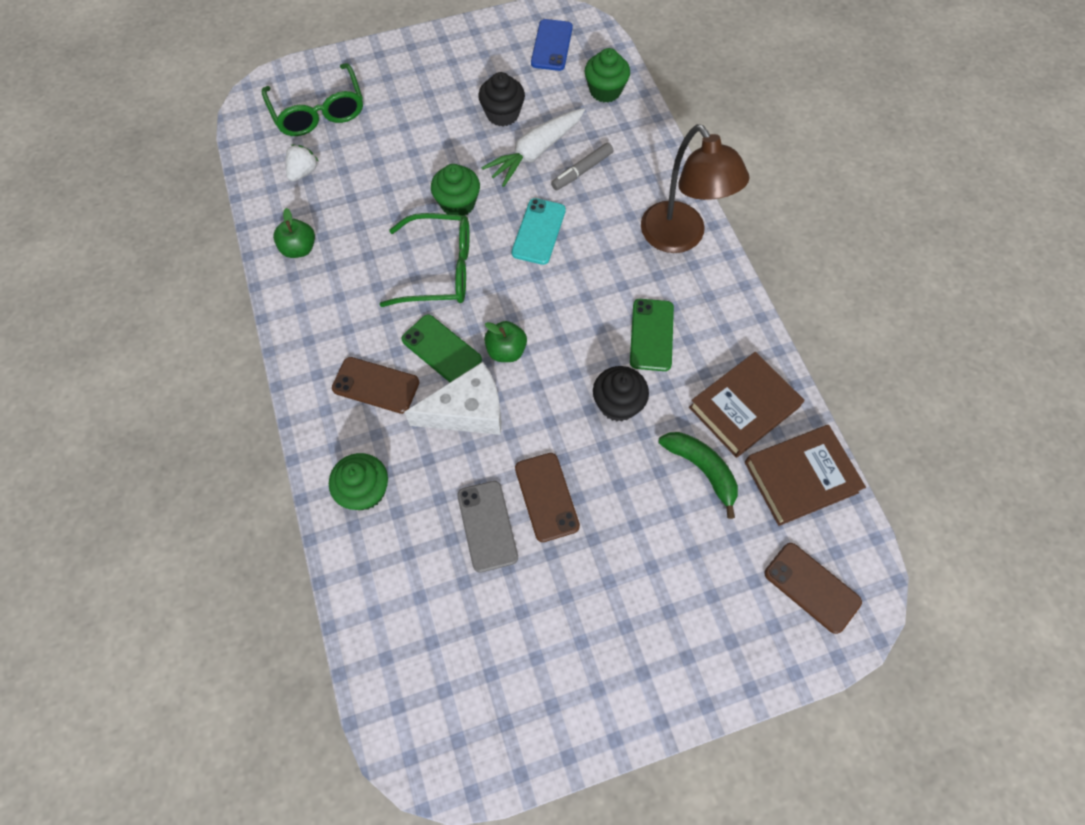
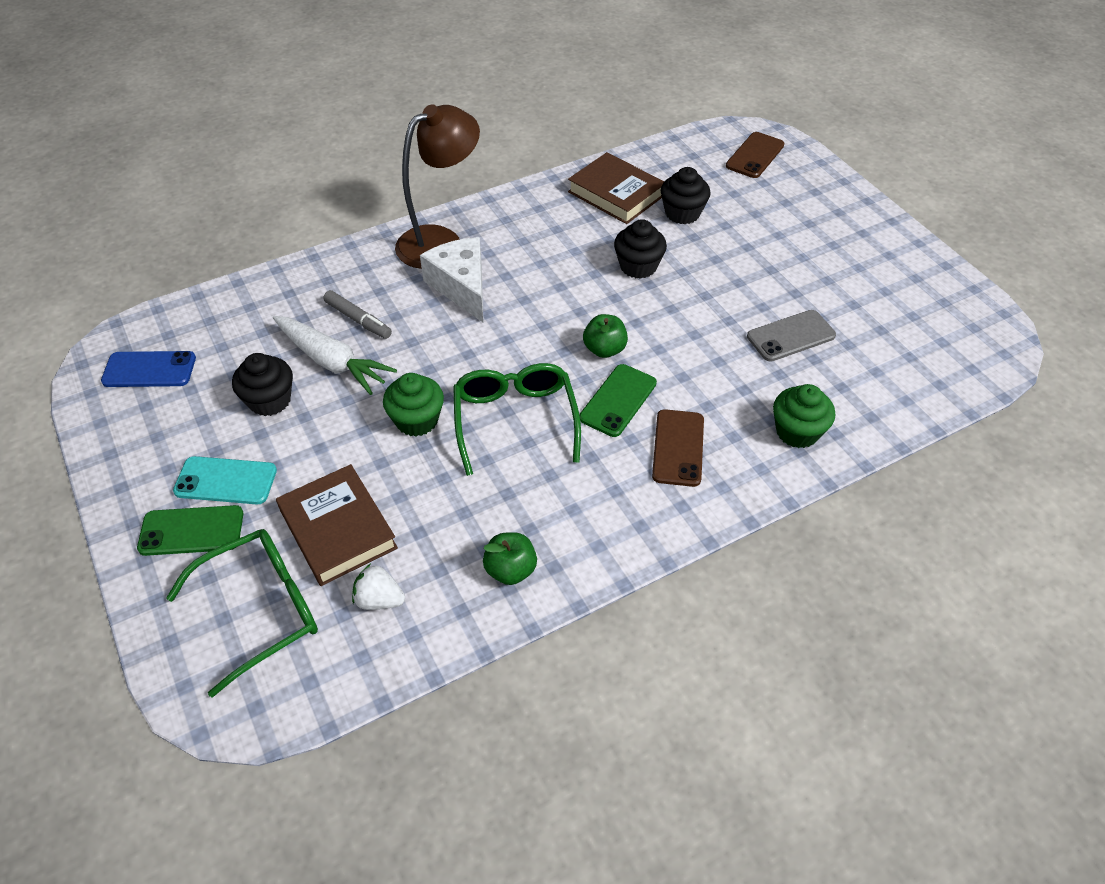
camera: 100 degrees left, 15 degrees down
white cheese [404,362,501,435] -> white cheese moved to [420,237,483,322]
turquoise phone [512,198,566,265] -> turquoise phone moved to [173,456,277,504]
brown phone [515,453,580,542] -> none
green cupcake [585,48,630,103] -> none
green phone [630,299,674,371] -> green phone moved to [137,505,243,556]
green banana [658,432,738,519] -> black cupcake [661,167,710,224]
brown book [745,425,866,526] -> brown book moved to [276,464,398,586]

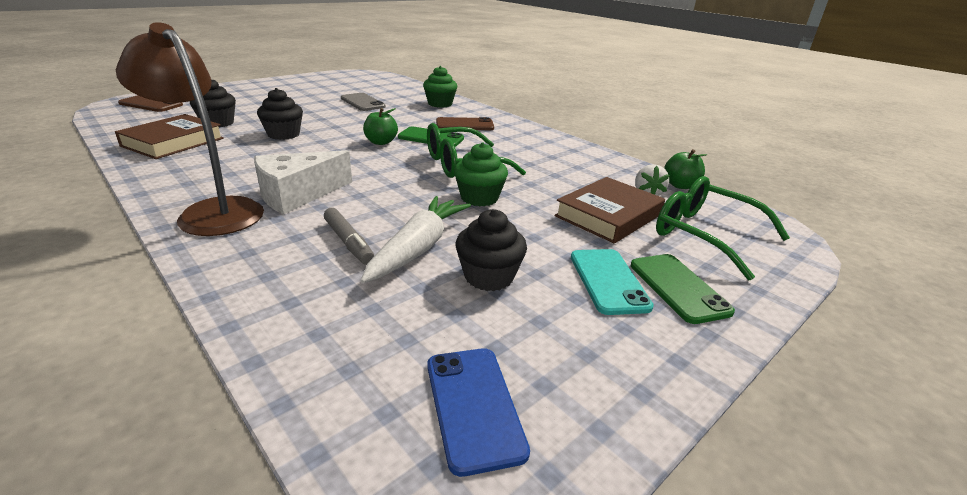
camera: 105 degrees left, 20 degrees down
grey marker [323,290,392,339] -> grey marker turned 120 degrees clockwise [324,208,374,265]
green apple [483,532,537,585] -> green apple moved to [664,149,707,189]

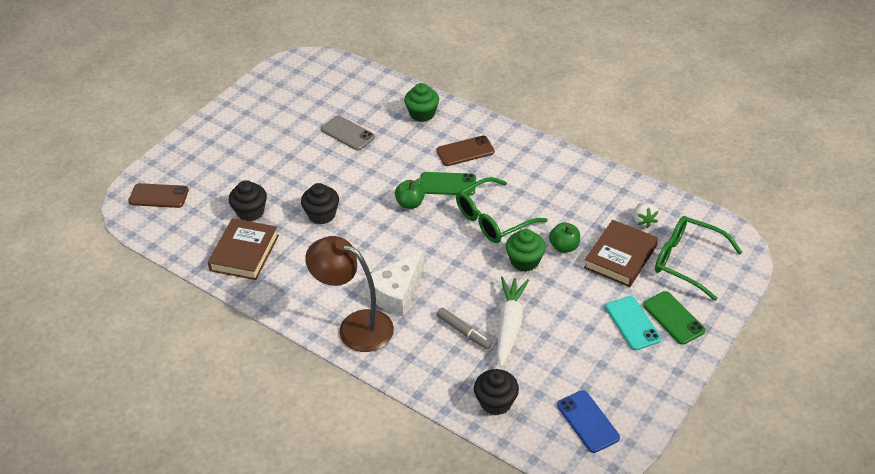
camera: 10 degrees left, 15 degrees up
black cupcake [456,209,527,291] -> black cupcake moved to [474,369,519,415]
green apple [664,149,707,189] -> green apple moved to [549,222,580,253]

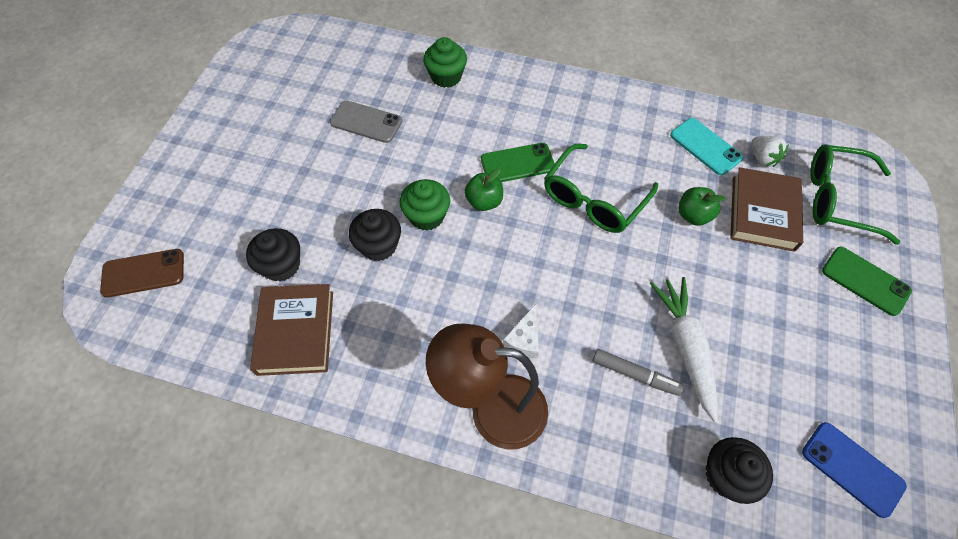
camera: 20 degrees left, 15 degrees up
white cheese [364,250,424,317] -> white cheese [503,304,539,358], size x0.55
brown phone [436,135,494,166] -> none
green cupcake [506,229,546,272] -> green cupcake moved to [400,179,450,231]
turquoise phone [606,296,661,350] -> turquoise phone moved to [670,118,743,175]

